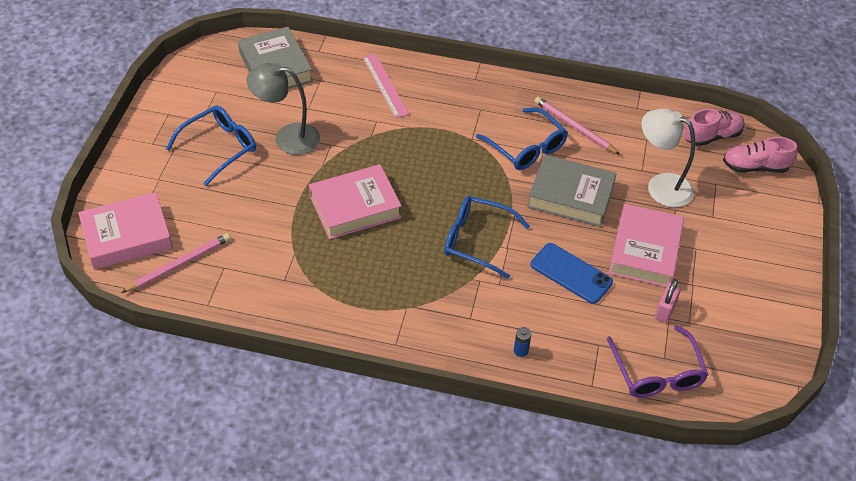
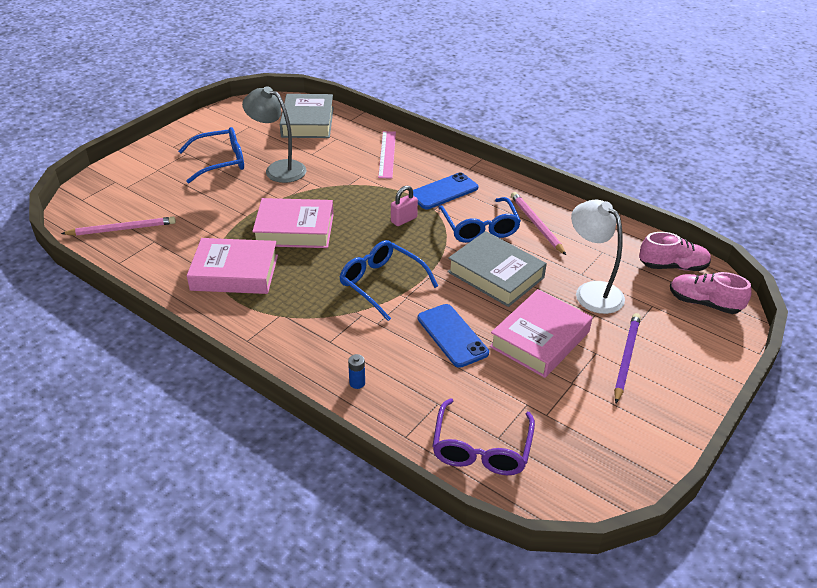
camera: 25 degrees right, 10 degrees down
pink book [78,192,173,269] -> pink book moved to [187,238,278,294]
pink padlock [655,279,681,323] -> pink padlock moved to [391,185,418,226]
none -> blue phone [413,172,478,209]
none -> purple pencil [614,313,641,403]

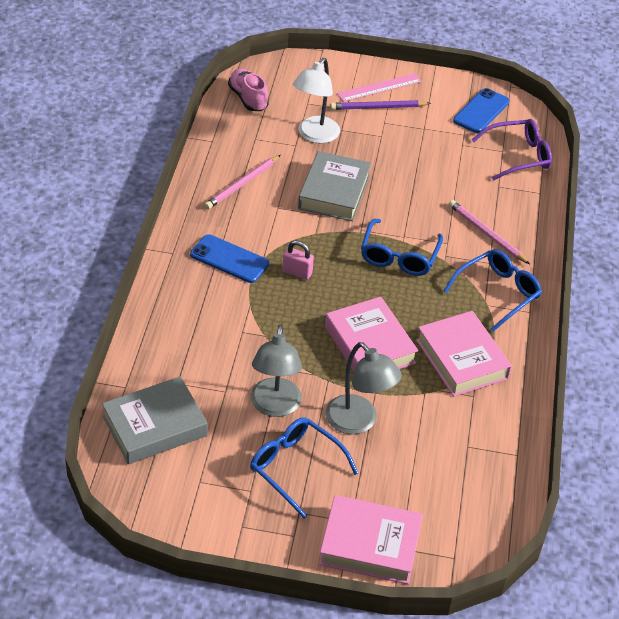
camera: 120 degrees left, 5 degrees up
pink pencil [61,217,176,236] -> pink pencil moved to [449,200,530,264]
blue battery [348,354,365,389] -> none
pink ruler [378,131,396,179] -> pink ruler moved to [337,74,422,102]
blue phone [418,304,489,368] -> blue phone moved to [453,88,510,133]
blue glasses [438,197,521,243] -> blue glasses moved to [443,249,542,332]
pink book [489,289,592,378] -> pink book moved to [319,495,423,584]
pink shoe [670,272,752,314] -> none
none -> grey lamp [326,342,402,434]

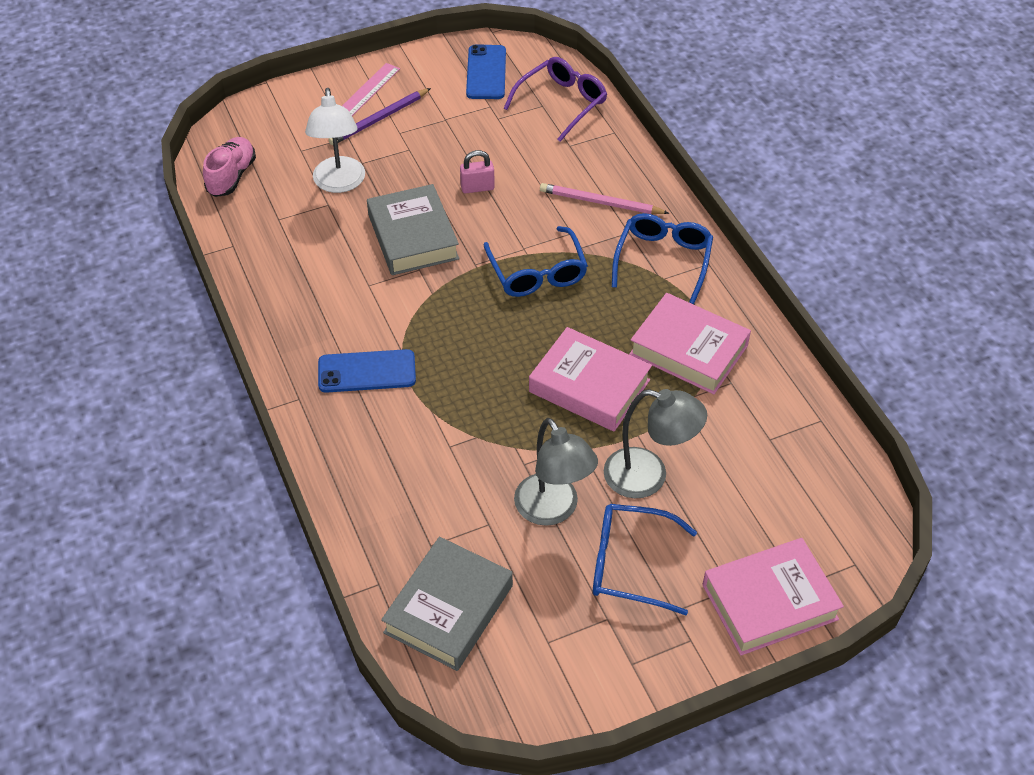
camera: 30 degrees left, 5 degrees up
pink pencil [205,155,281,209] -> none
pink shoe [228,69,269,111] -> pink shoe turned 75 degrees clockwise [203,137,256,197]
pink padlock [283,240,314,280] -> pink padlock moved to [460,150,495,193]

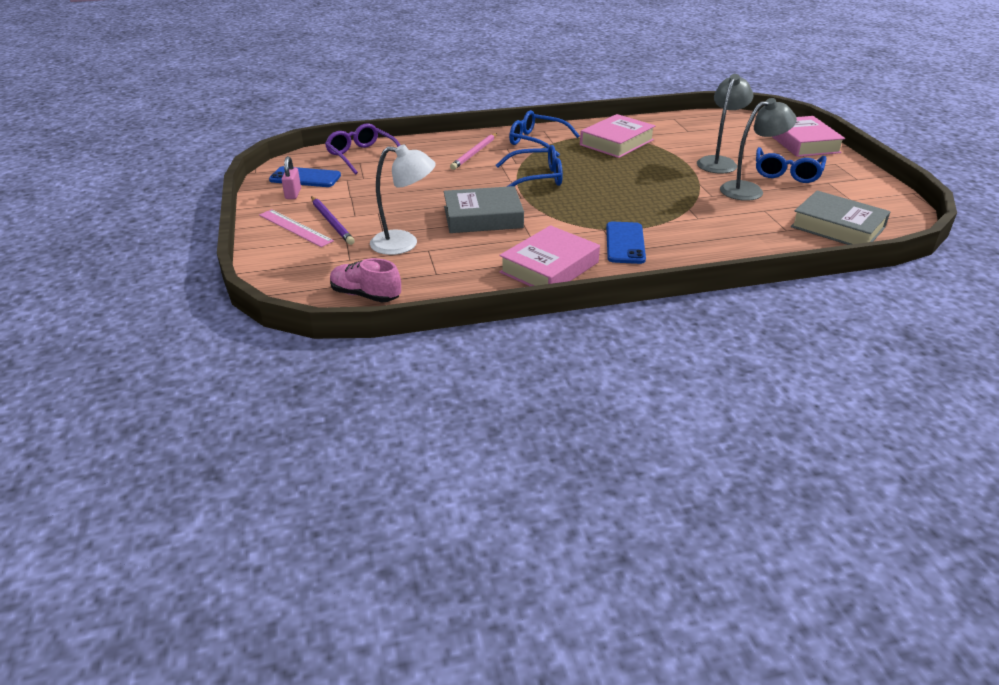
camera: 80 degrees left, 15 degrees down
pink padlock [460,150,495,193] -> pink padlock moved to [281,156,301,199]
pink book [529,327,652,432] -> pink book moved to [499,225,600,286]

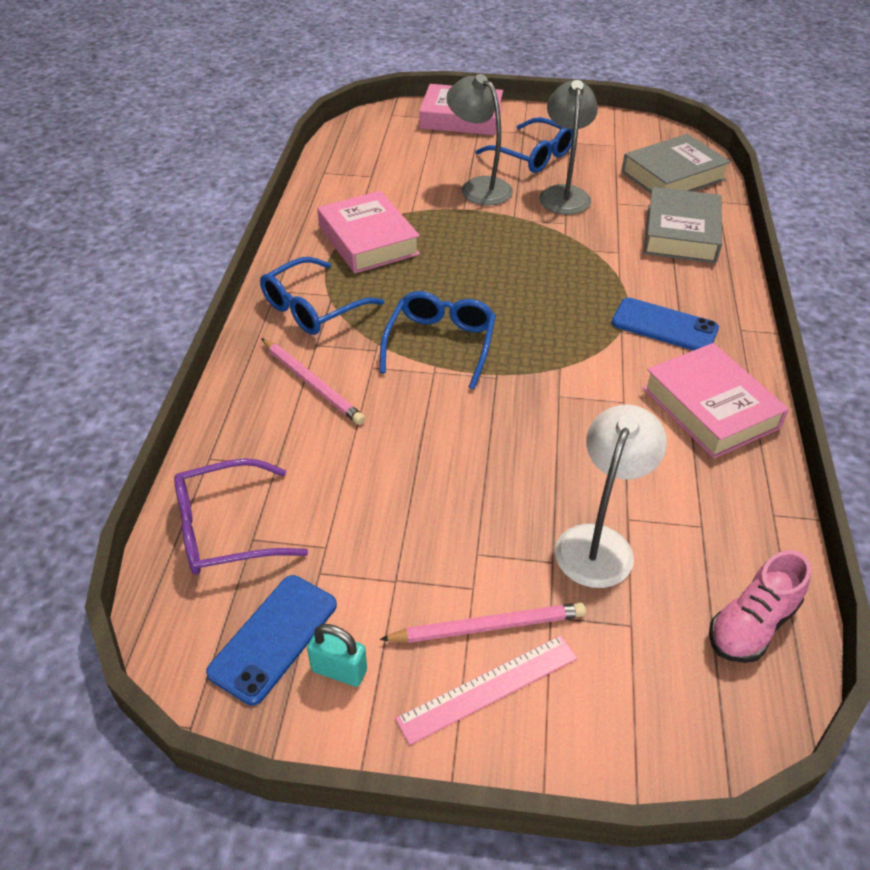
camera: 70 degrees left, 10 degrees up
pink padlock [281,156,301,199] -> turquoise padlock [307,624,367,687]
purple pencil [311,196,355,245] -> pink pencil [379,603,586,643]
grey book [444,186,524,233] -> grey book moved to [644,187,722,263]

